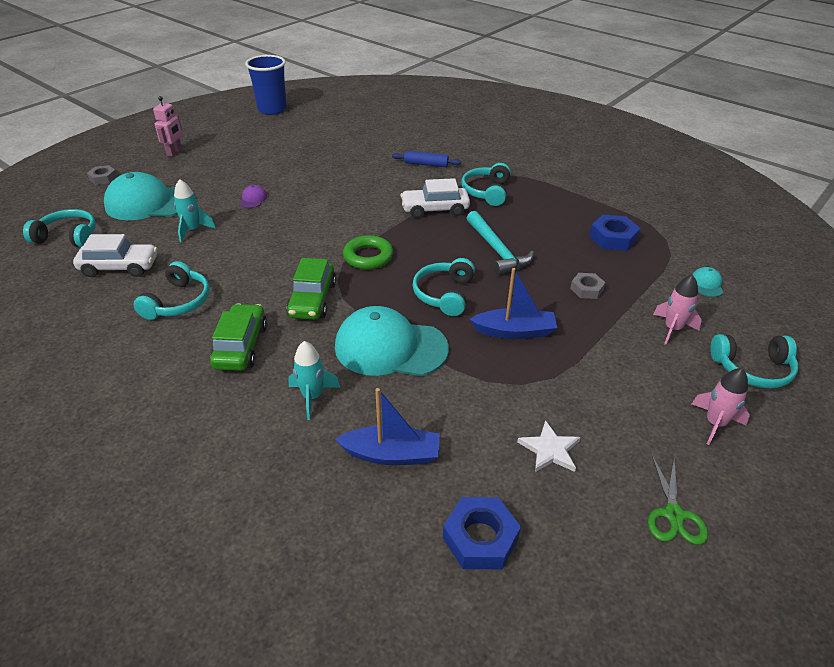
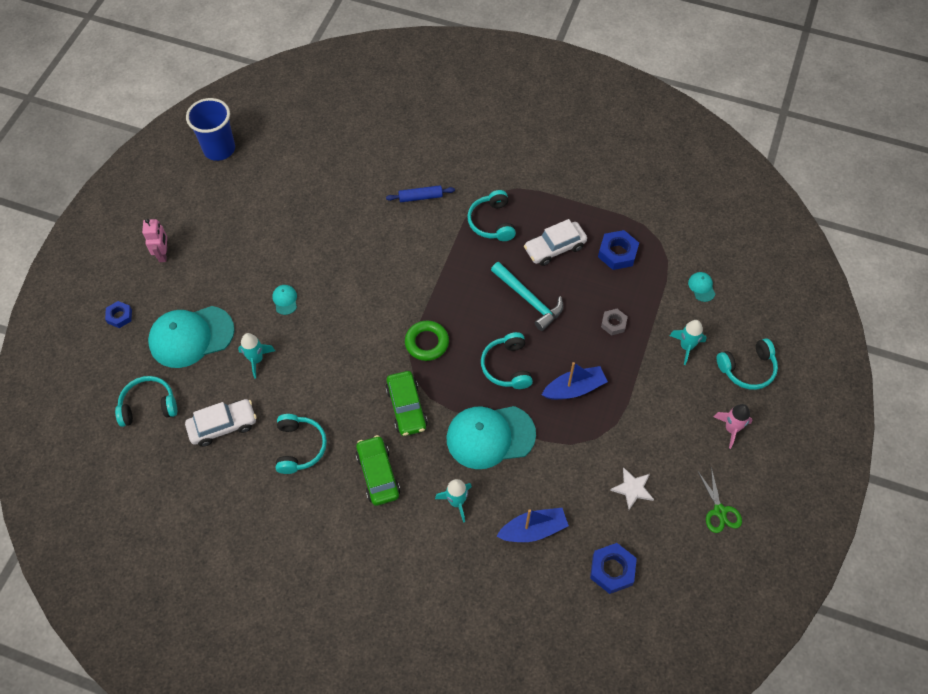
camera: 20 degrees left, 20 degrees up
grey nut [87,165,117,185] -> blue nut [105,301,132,328]
purple cap [239,185,267,208] -> turquoise cap [273,285,297,315]
white car [400,178,470,218] -> white car moved to [524,219,587,266]
pink rocket [653,274,702,345] -> turquoise rocket [670,320,707,365]

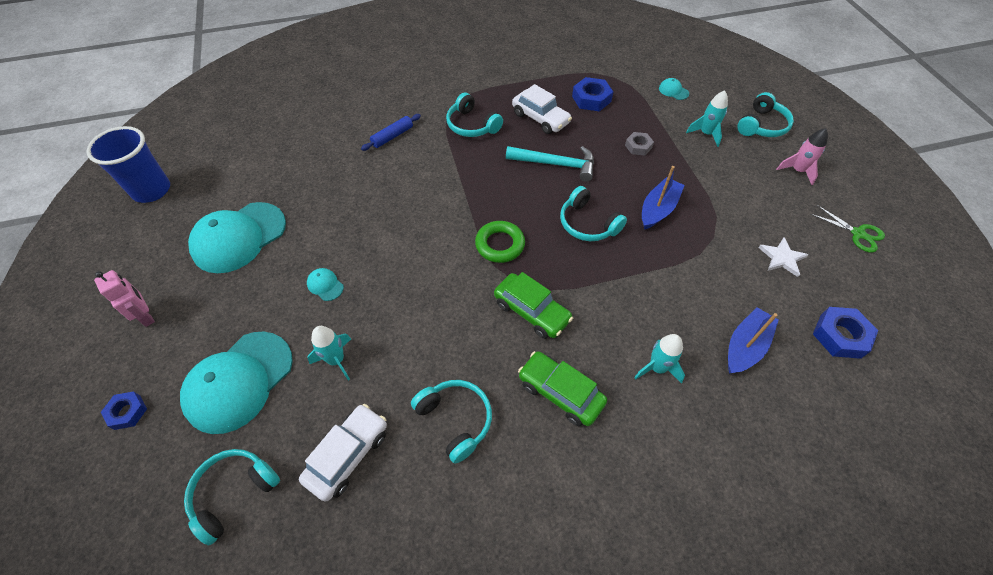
camera: 35 degrees left, 5 degrees down
turquoise cap [447,406,536,469] -> turquoise cap moved to [188,202,286,273]
white car [524,219,587,266] -> white car turned 75 degrees counterclockwise [512,84,572,134]

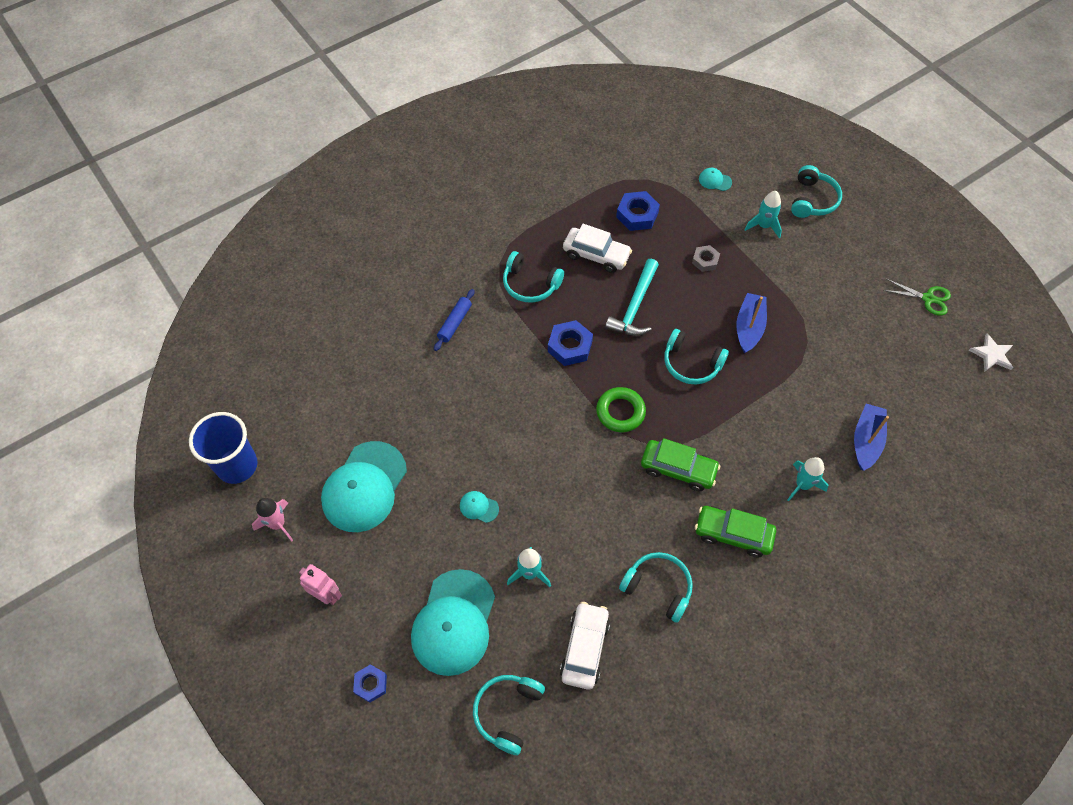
camera: 20 degrees left, 5 degrees up
turquoise hammer [506,146,594,182] -> turquoise hammer turned 120 degrees clockwise [605,259,659,336]
white star [758,237,808,277] -> white star moved to [969,333,1013,372]
pink rocket [776,128,828,185] -> pink rocket moved to [252,498,293,542]
blue nut [813,307,878,359] -> blue nut moved to [548,320,593,366]

